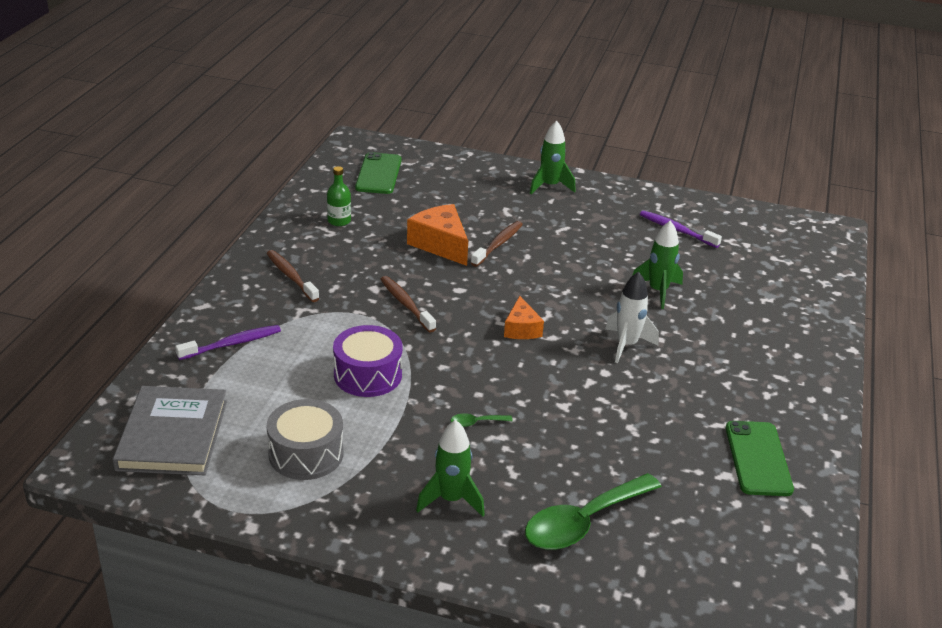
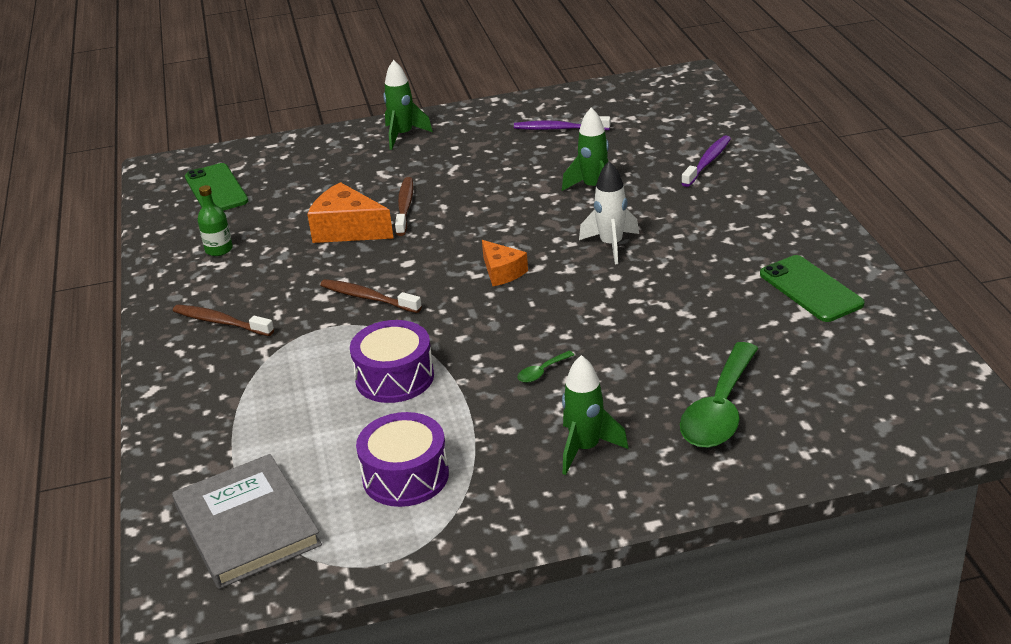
camera: 25 degrees left, 0 degrees up
purple toothbrush [175,325,281,360] -> purple toothbrush moved to [681,135,731,187]
grey drum [267,399,344,480] -> purple drum [356,412,449,507]

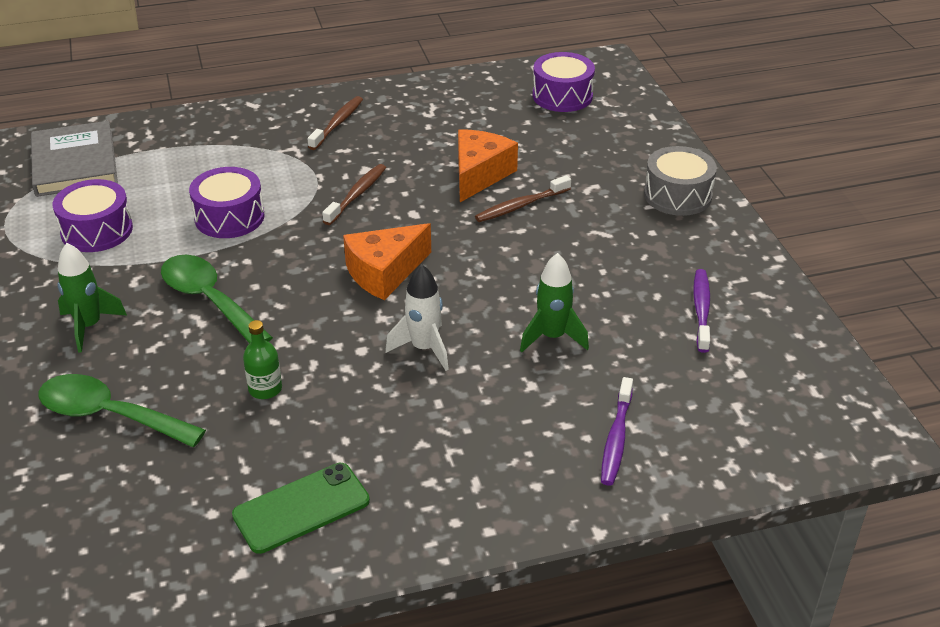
camera: 85 degrees right, 5 degrees up
grey book [172,454,322,589] -> grey book turned 75 degrees counterclockwise [31,121,118,197]
green phone [185,163,248,211] -> purple drum [533,52,595,112]
green bottle [198,185,233,256] -> green bottle moved to [243,320,282,399]
green rocket [383,60,433,150] -> grey drum [644,146,717,216]
brown toothbrush [395,177,414,236] -> brown toothbrush turned 150 degrees clockwise [475,175,571,222]
orange cheese [482,240,528,286] -> orange cheese [343,223,431,300], size x1.61
green spoon [517,351,574,383] -> green spoon [161,255,273,344], size x2.46
purple toothbrush [681,135,731,187] -> purple toothbrush turned 75 degrees clockwise [601,377,633,486]

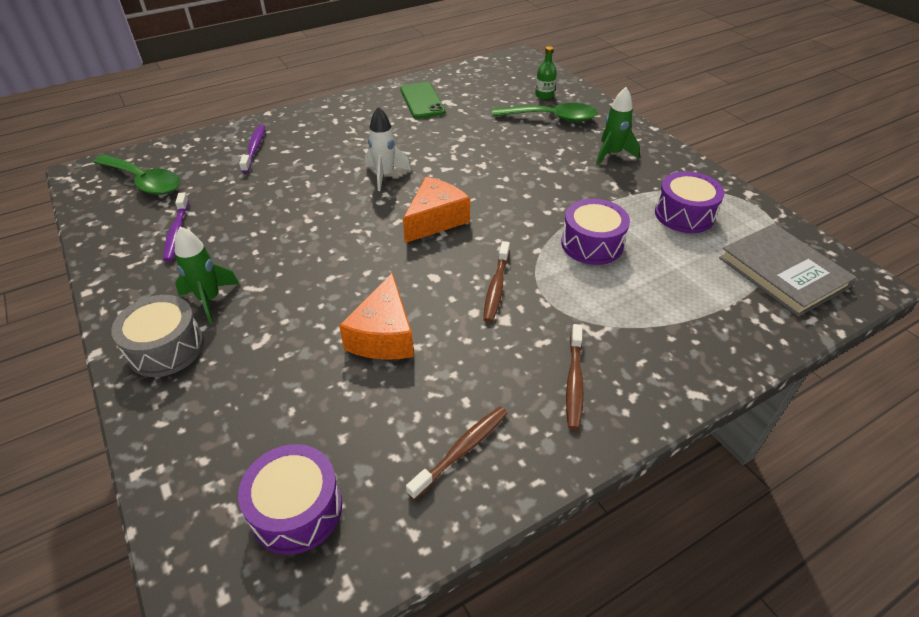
camera: 165 degrees right, 5 degrees up
green spoon [161,255,273,344] -> green spoon moved to [93,155,180,195]
green phone [232,463,370,554] -> green phone turned 60 degrees counterclockwise [400,82,445,118]
green bottle [243,320,282,399] -> green bottle moved to [535,46,557,99]
brown toothbrush [475,175,571,222] -> brown toothbrush moved to [406,406,508,500]
green rocket [520,253,589,352] -> green rocket moved to [175,226,239,323]

